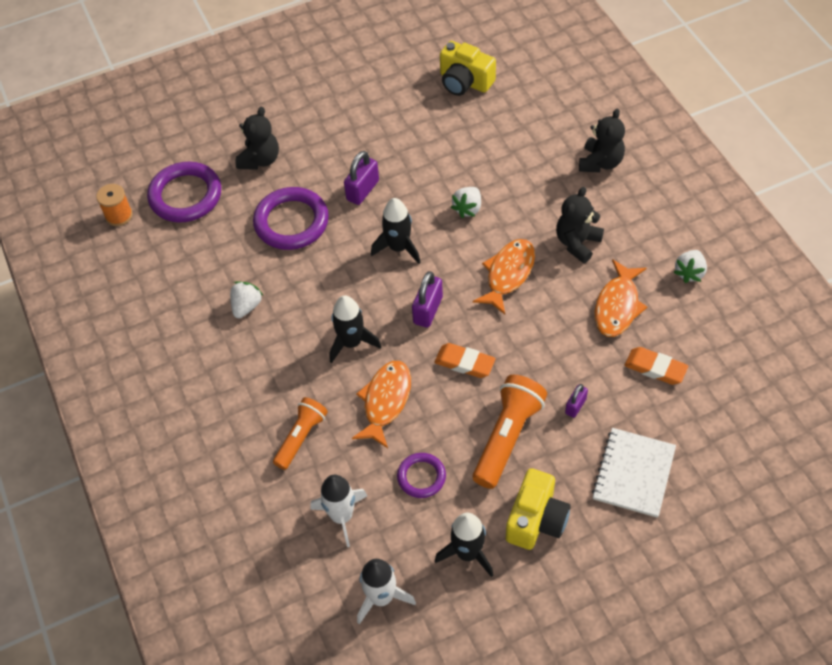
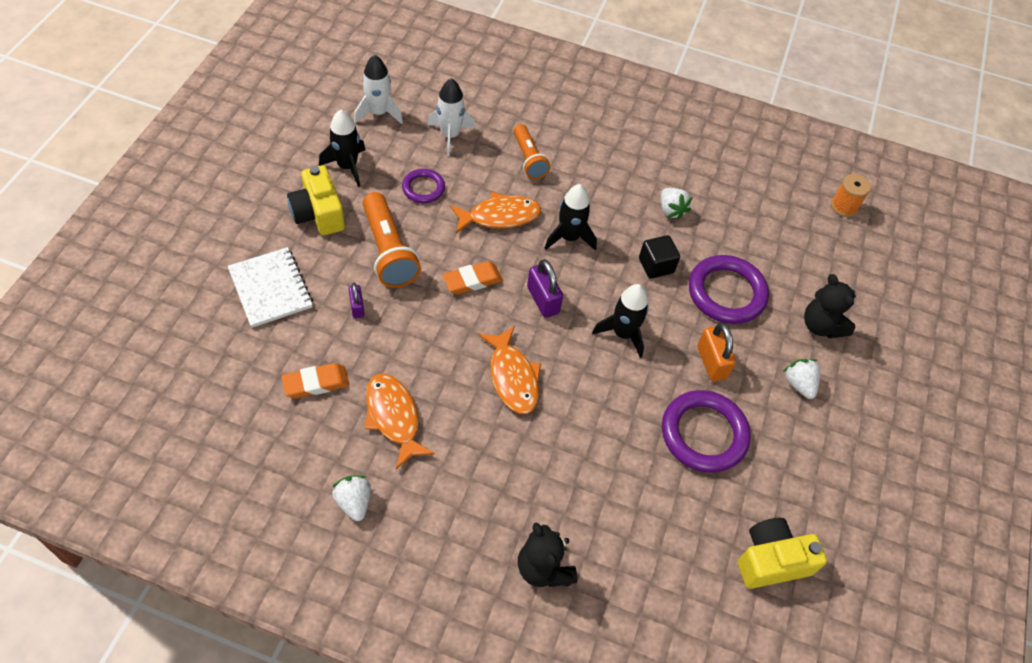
camera: 125 degrees right, 0 degrees up
purple ring [147,162,221,222] -> purple ring moved to [662,390,751,473]
purple padlock [344,151,379,205] -> orange padlock [697,323,736,382]
orange fish [352,361,411,448] -> orange fish turned 75 degrees counterclockwise [450,192,541,233]
white strawberry [451,187,481,218] -> white strawberry moved to [783,359,820,399]
black teddy bear [556,187,604,263] -> none
none -> black cube [639,235,680,279]

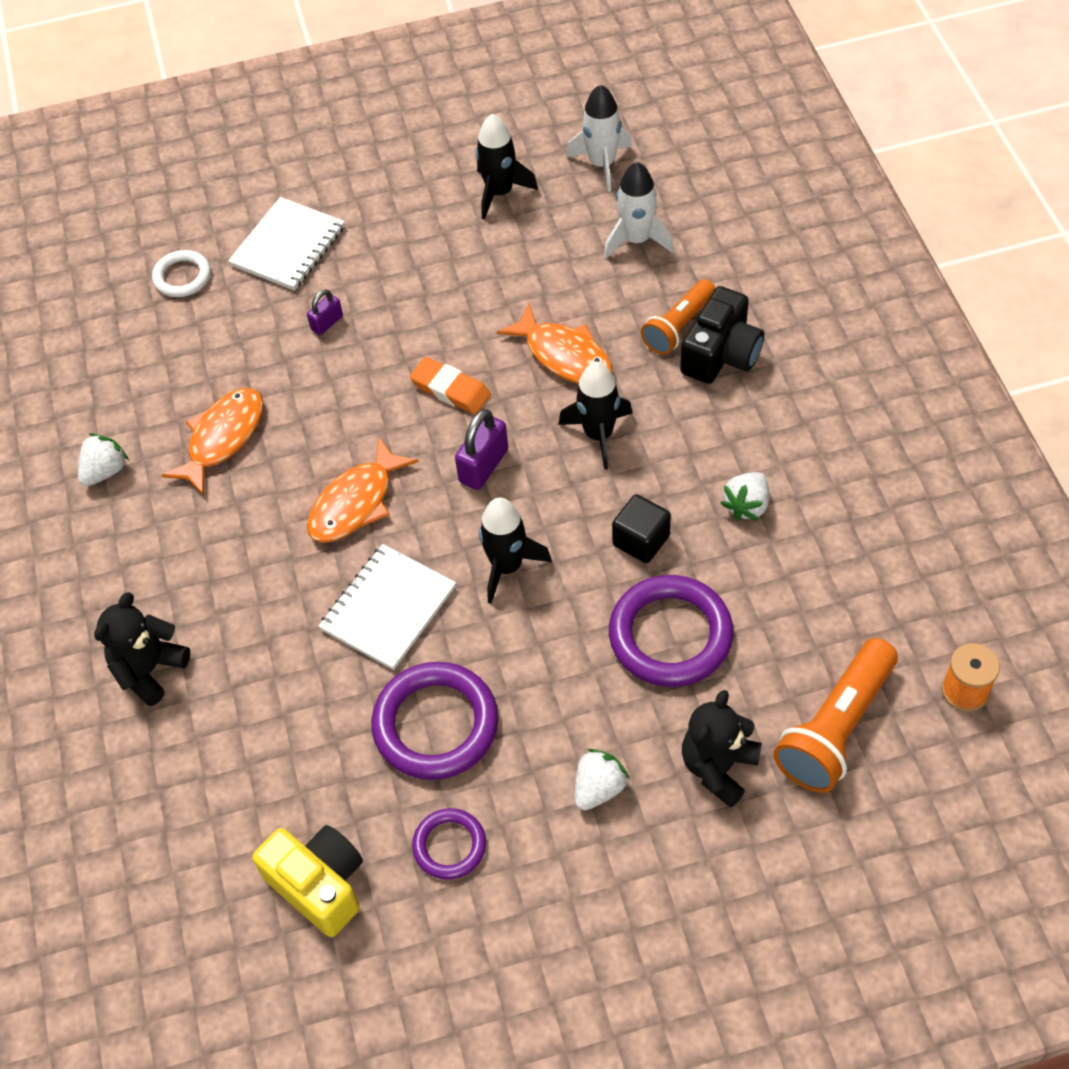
camera: 65 degrees right, 0 degrees up
orange eraser [281,363,349,398] -> none
yellow camera [287,165,345,235] -> none
orange flashlight [363,192,421,288] -> orange flashlight moved to [773,638,898,793]
purple ring [402,169,445,203] -> purple ring moved to [412,808,486,880]
orange padlock [697,323,736,382] -> none
none -> white ring [152,250,211,297]
none -> white notebook [319,544,456,670]
none -> black camera [680,286,764,384]

